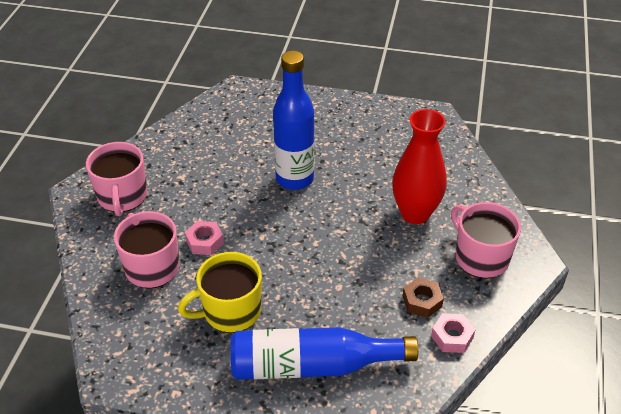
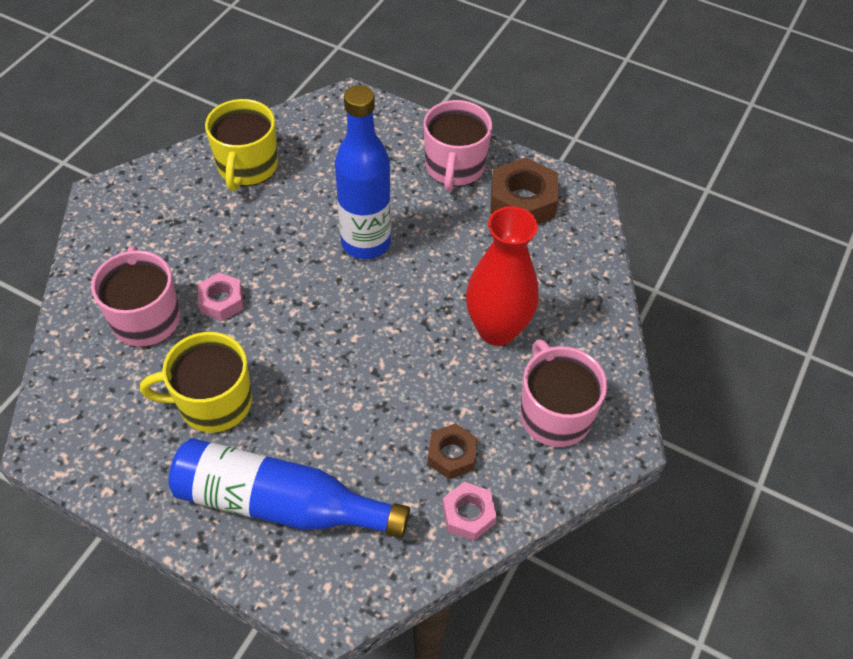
camera: 15 degrees right, 10 degrees up
pink mug [86,142,147,216] -> pink mug moved to [424,100,492,192]
none -> yellow mug [205,99,278,191]
none -> brown nut [490,157,558,224]

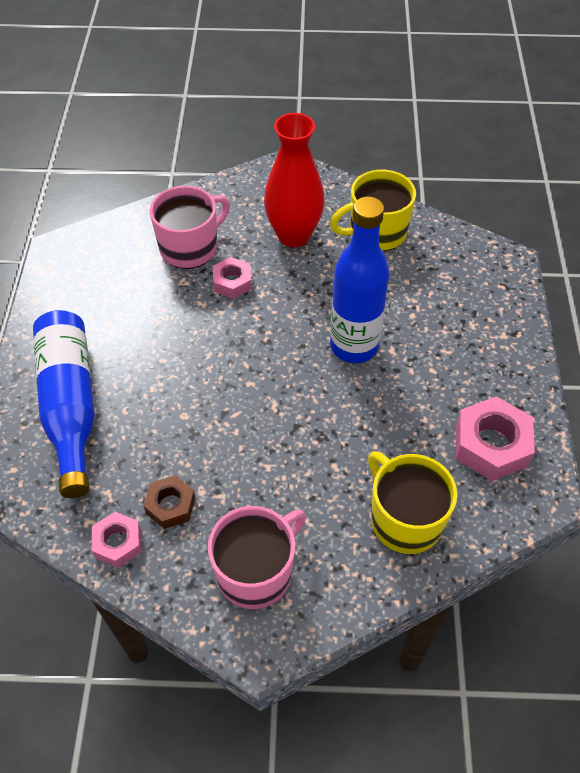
camera: 65 degrees right, 0 degrees up
yellow mug [140,332,252,433] -> yellow mug moved to [368,451,458,554]
pink mug [424,100,492,192] -> none
red vase [466,206,539,346] -> red vase moved to [264,113,324,247]
brown nut [490,157,558,224] -> pink nut [456,396,535,481]

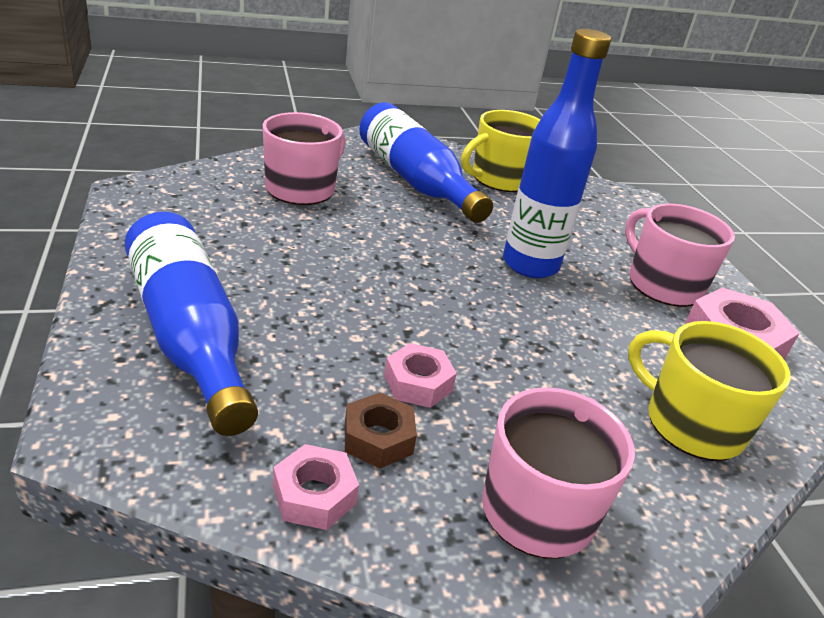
camera: 20 degrees left, 20 degrees down
pink nut [213,257,252,299] -> pink nut moved to [384,343,457,408]
red vase [264,113,324,247] -> blue bottle [359,102,493,223]
none -> pink mug [625,204,735,307]

